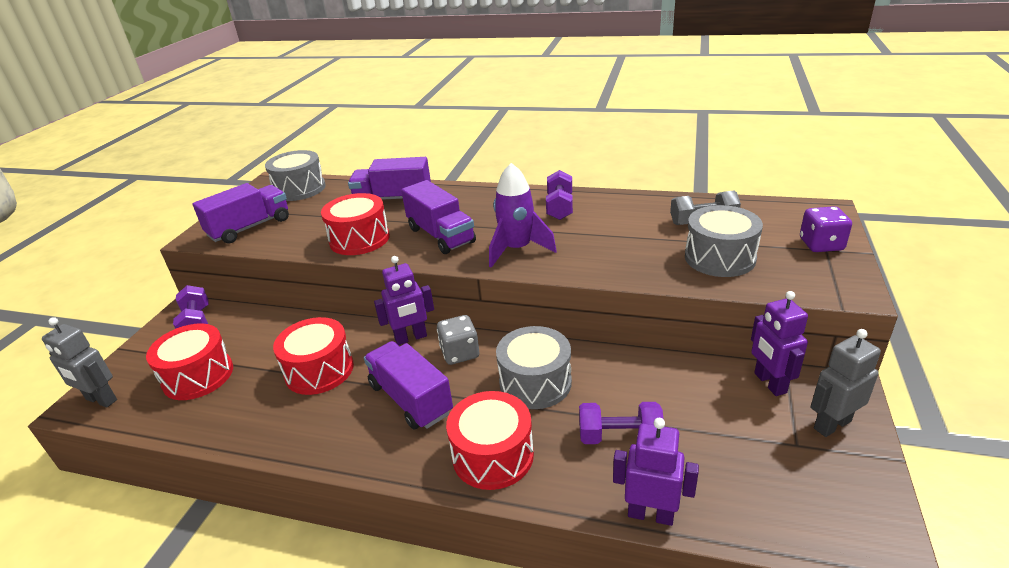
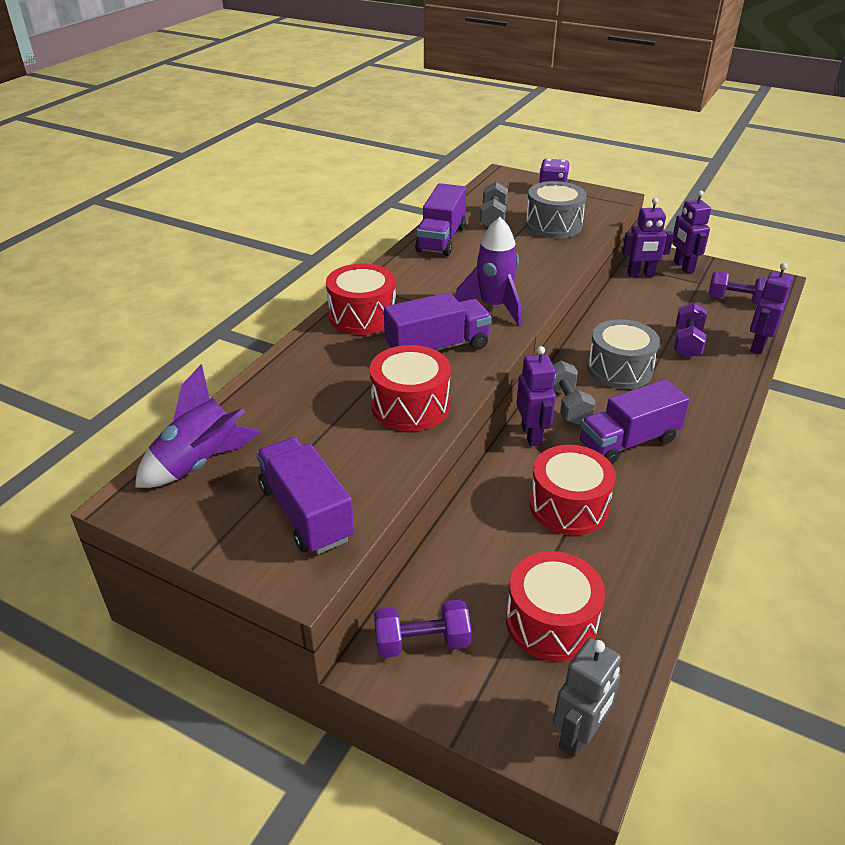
camera: 80 degrees left, 5 degrees up
grey drum [265,150,326,201] -> purple rocket [135,365,262,488]
purple truck [348,157,431,200] -> purple truck moved to [415,183,466,256]
grey dice [437,315,479,365] -> grey dumbbell [553,361,595,425]
red drum [446,391,534,490] -> red drum moved to [326,264,396,335]
purple dumbbell [546,170,573,220] -> purple dumbbell moved to [708,271,767,303]
grey robot [810,329,881,437] -> purple robot [672,190,711,273]

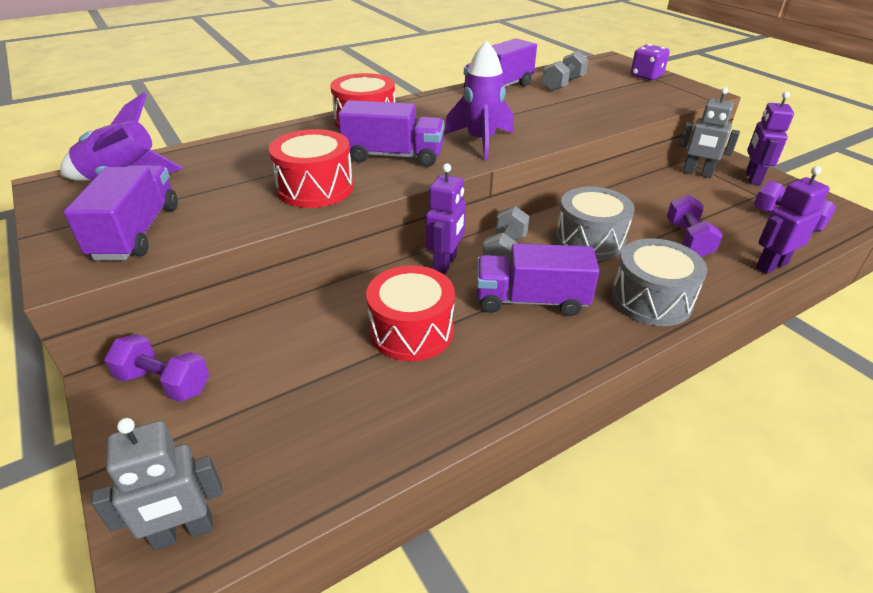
camera: 30 degrees right, 0 degrees up
red drum [506,551,605,661] -> none
grey drum [526,181,587,238] -> grey drum moved to [611,238,707,326]
purple robot [622,198,674,277] -> grey robot [679,87,740,178]
purple dumbbell [674,302,707,358] -> purple dumbbell turned 45 degrees counterclockwise [667,194,723,257]

